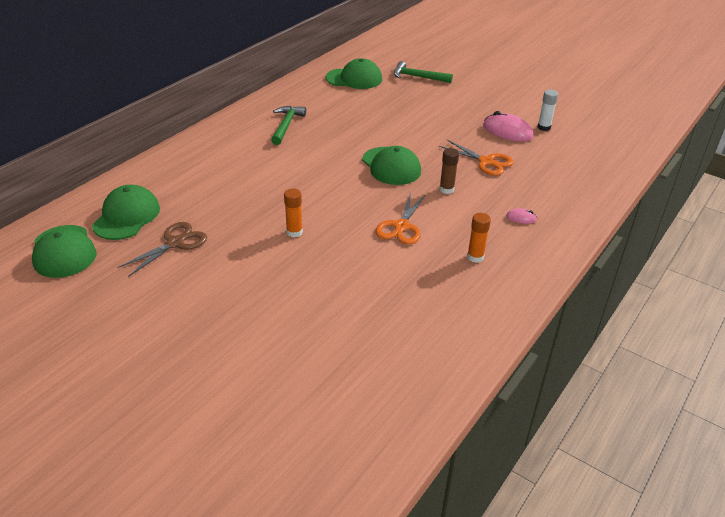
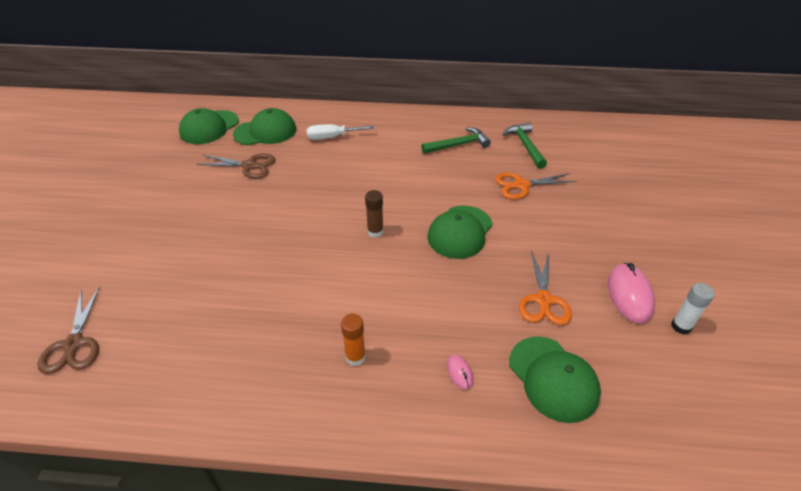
camera: 60 degrees right, 5 degrees up
orange glue stick [284,188,303,237] -> none
green cap [325,58,382,89] -> green cap moved to [509,336,601,423]
orange scissors [375,193,426,244] -> orange scissors moved to [495,172,577,200]
green hammer [394,61,453,83] -> green hammer moved to [503,123,547,169]
brown glue stick [439,148,459,194] -> brown glue stick moved to [365,190,384,238]
none -> brown scissors [37,286,100,374]
none -> white screwdriver [307,124,374,140]

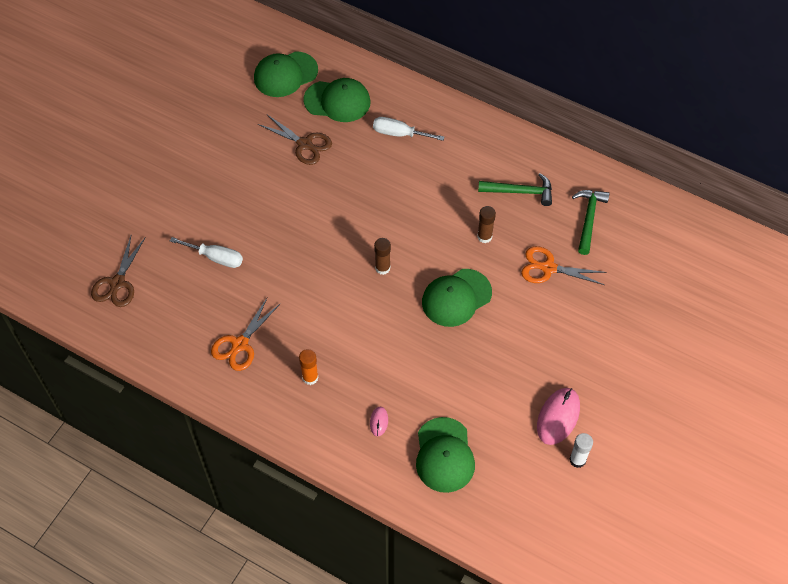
camera: 25 degrees right, 15 degrees up
orange scissors [519,250,572,325] -> orange scissors moved to [211,298,280,371]
none -> white screwdriver [170,237,243,268]
none -> brown glue stick [477,206,496,243]

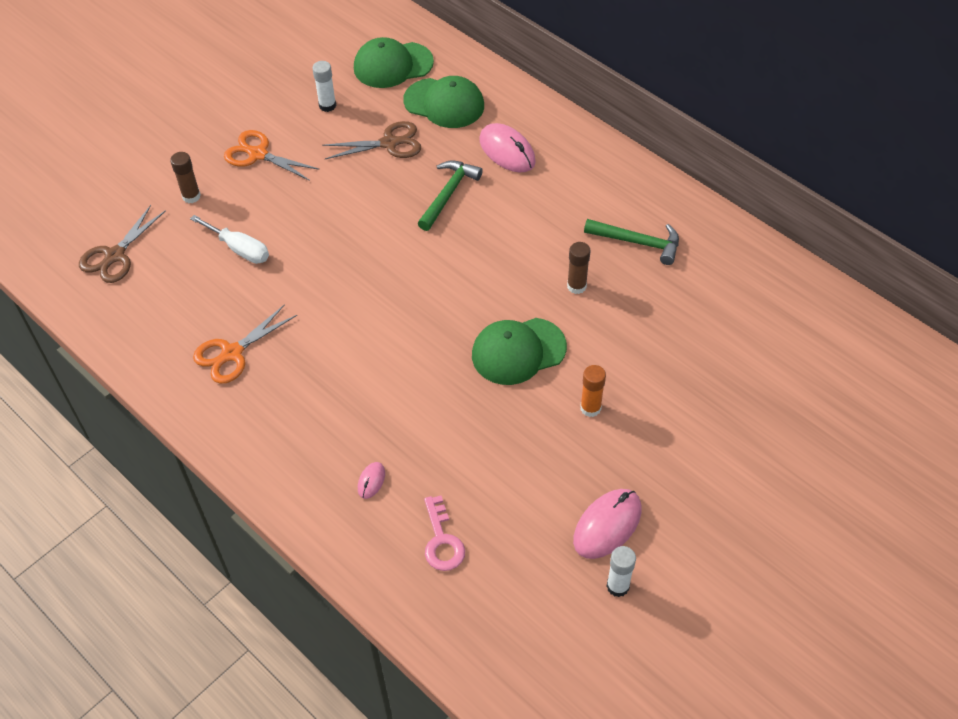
camera: 15 degrees right, 5 degrees down
brown scissors [258,115,332,165] -> brown scissors turned 60 degrees counterclockwise [322,121,421,159]
orange glue stick [299,349,318,385] -> orange glue stick moved to [580,365,606,417]
white screwdriver [373,117,444,141] -> pink mouse [479,123,536,172]
brown glue stick [374,238,391,275] -> brown glue stick moved to [170,152,201,203]
green cap [416,417,475,493] -> pink key [424,495,465,571]
orange scissors [521,246,607,285] -> orange scissors moved to [224,130,320,181]
green hammer [572,190,610,255] -> green hammer moved to [418,161,483,231]
none -> white glue stick [312,61,336,112]

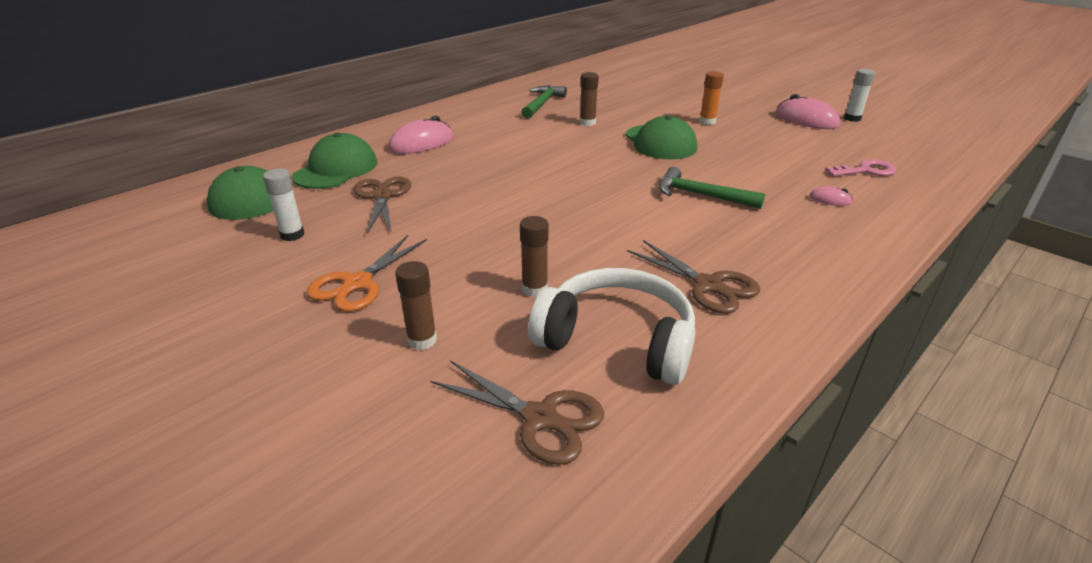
camera: 90 degrees left, 20 degrees down
white screwdriver [190,215,269,264] -> brown glue stick [520,216,549,297]
orange scissors [193,304,297,384] -> brown scissors [627,240,760,314]
green hammer [418,161,483,231] -> green hammer moved to [659,167,765,209]
none -> white headphones [528,268,695,385]

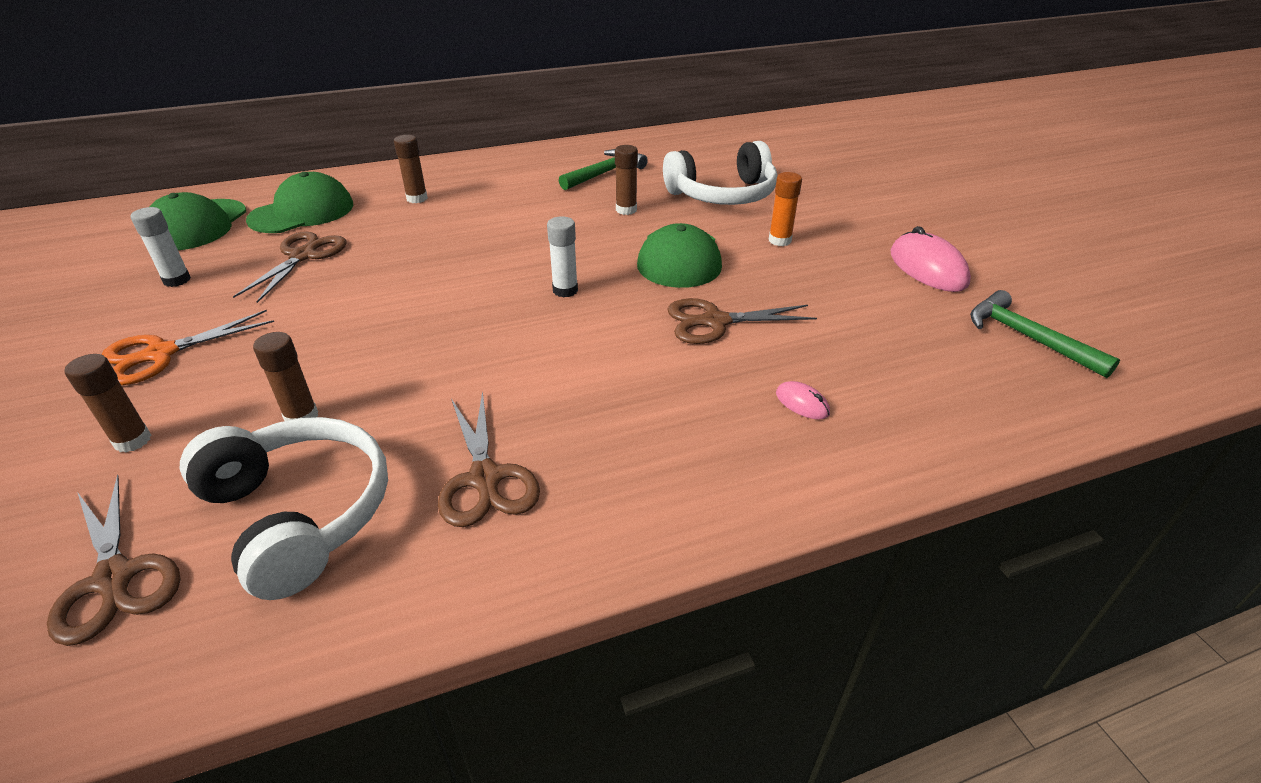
camera: 25 degrees right, 5 degrees up
pink mouse [388,116,453,154] -> brown glue stick [394,135,428,203]
green hammer [659,167,765,209] -> green hammer moved to [970,290,1120,378]
pink key [825,159,897,176] -> none
white glue stick [844,69,875,122] -> white glue stick moved to [547,216,578,297]
none -> white headphones [663,141,777,205]
none -> brown scissors [667,298,817,344]

